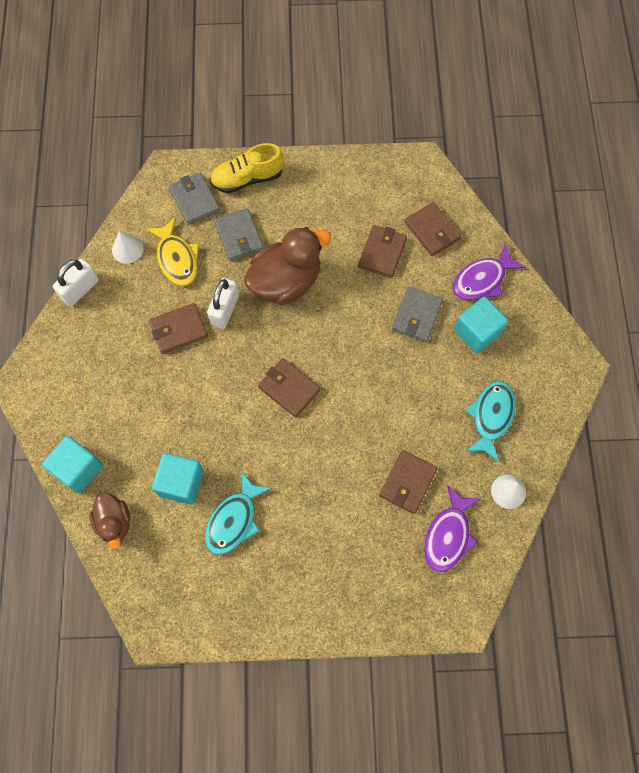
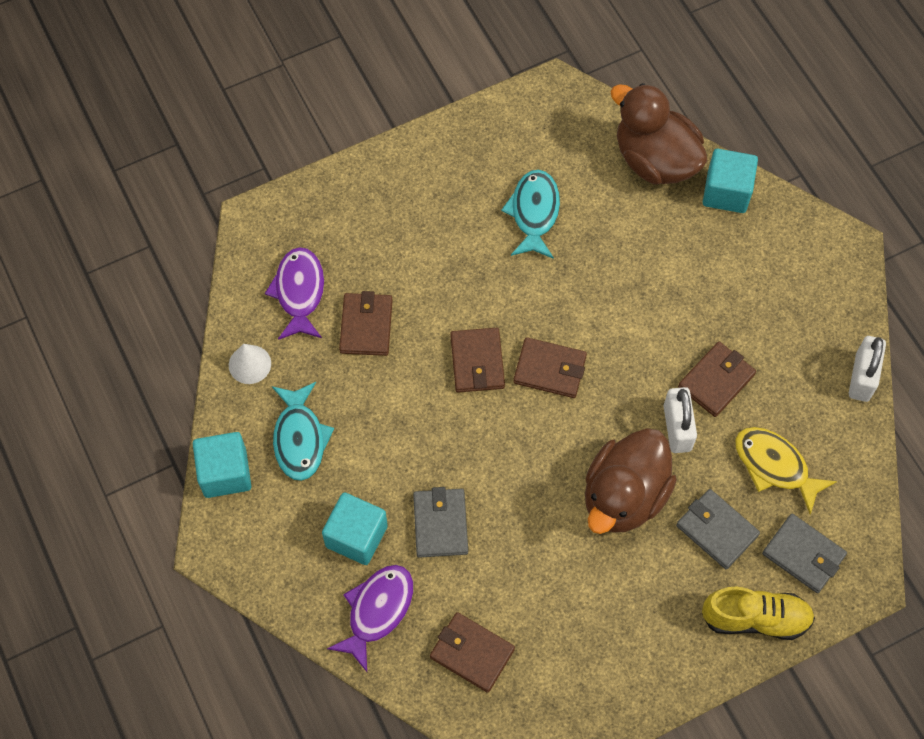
camera: 155 degrees right, 5 degrees down
brown duck [89,493,130,550] -> brown duck [611,83,707,185], size x1.74
white cone [112,231,144,264] -> none
turquoise cube [152,453,204,505] -> turquoise cube moved to [193,432,251,498]
yellow shoe [210,143,284,193] -> yellow shoe turned 45 degrees clockwise [702,586,815,640]
brown wallet [358,225,407,278] -> brown wallet moved to [450,328,505,393]

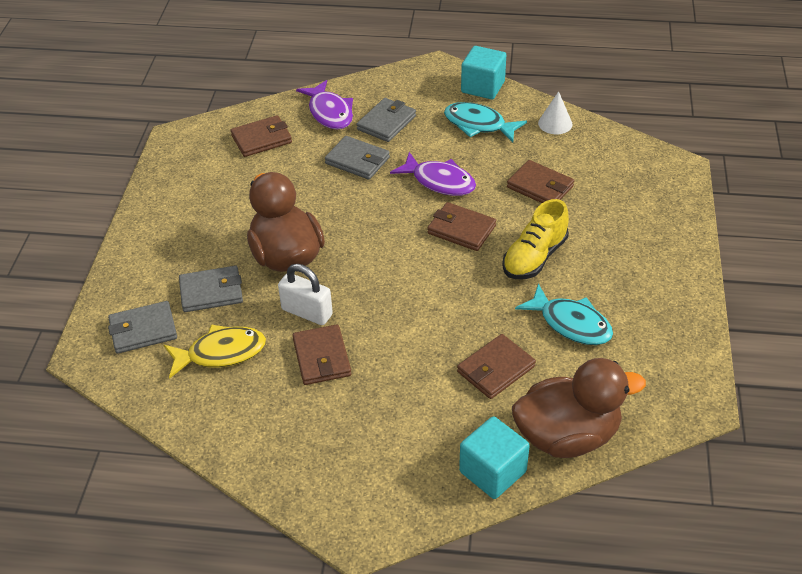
camera: 125 degrees right, 20 degrees down
purple fish [265,247,324,340] -> purple fish moved to [390,152,476,196]
turquoise cube [322,492,388,565] -> grey wallet [357,98,416,142]
brown wallet [513,337,587,398] -> brown wallet moved to [457,334,536,399]
yellow shoe [702,586,815,640] -> yellow shoe moved to [502,199,569,279]
white padlock [849,336,886,402] -> none

